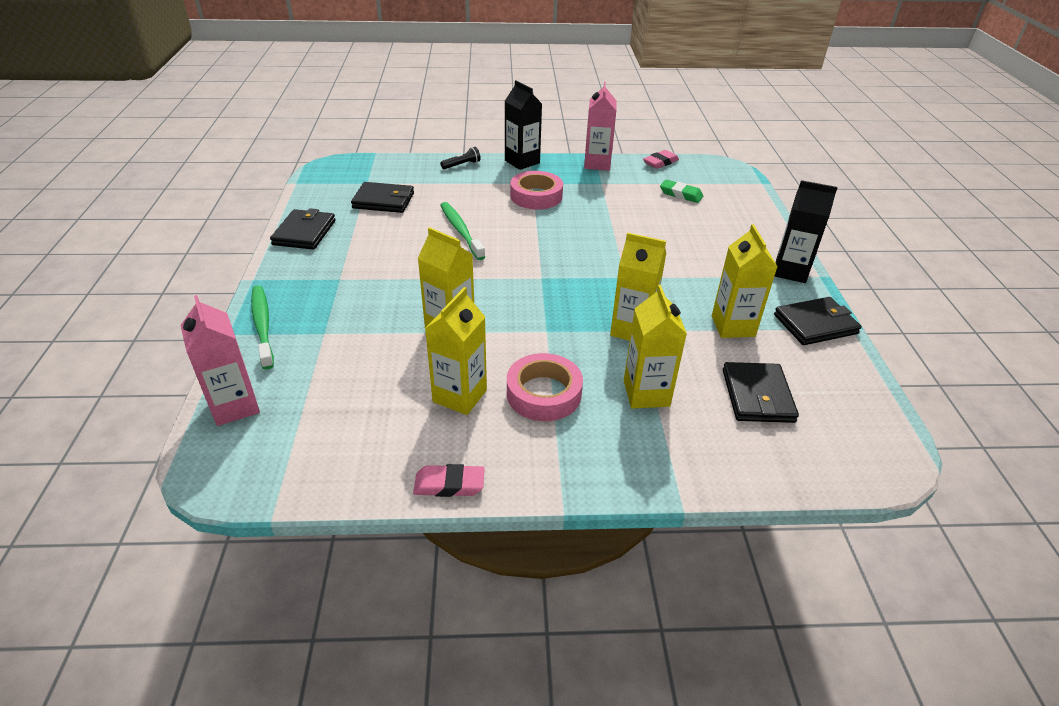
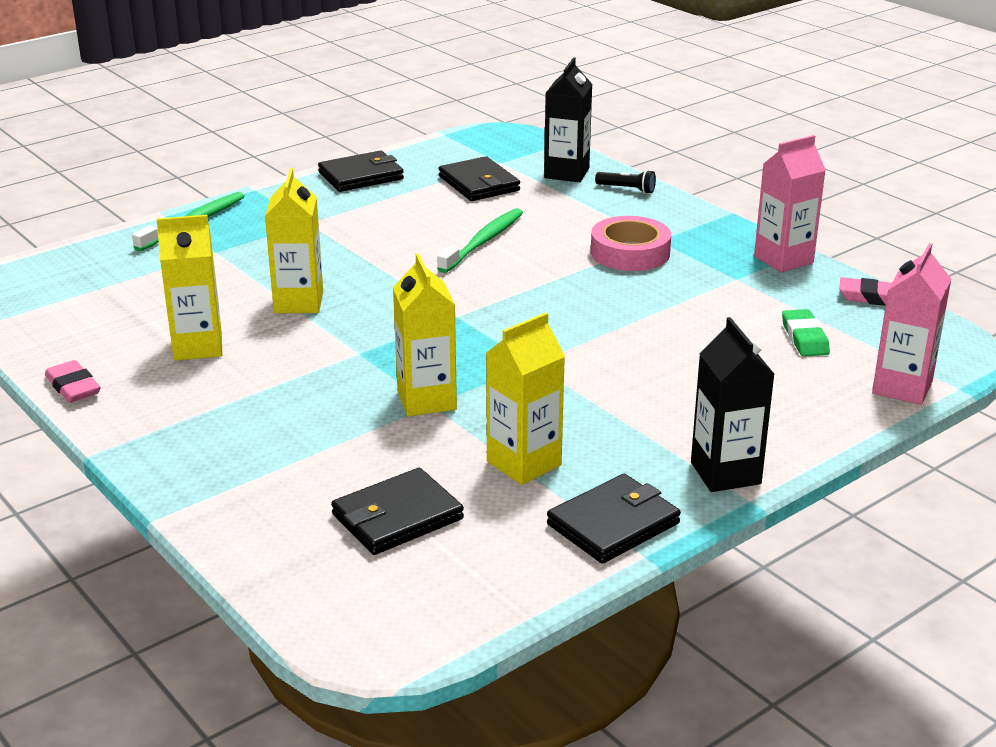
camera: 55 degrees right, 10 degrees down
pink carton [180,295,260,426] -> pink carton moved to [872,243,951,405]
black carton [505,80,542,170] -> black carton moved to [544,58,592,182]
pink tape [507,353,583,421] -> none
yellow carton [624,285,687,408] -> none
black wallet [774,297,861,345] -> black wallet turned 75 degrees counterclockwise [547,474,681,564]

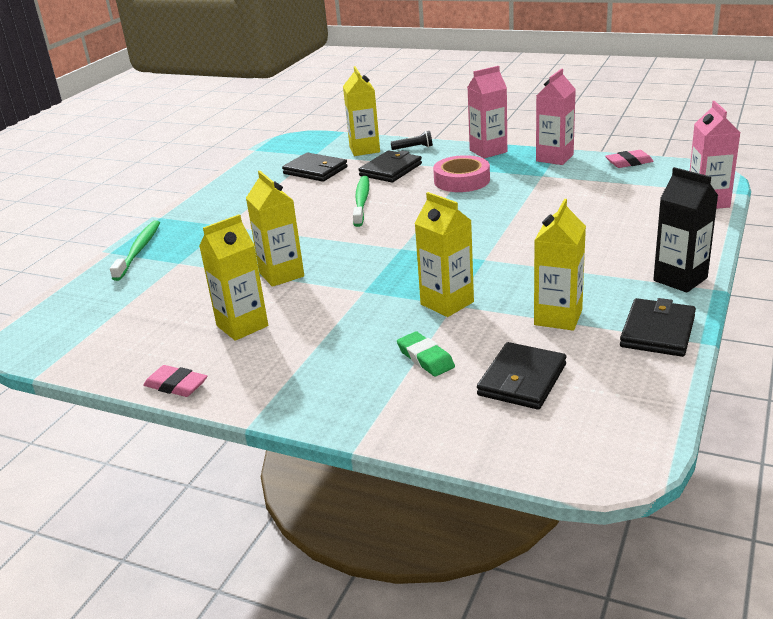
camera: 25 degrees left, 0 degrees up
black wallet [318,151,404,192] -> black wallet moved to [358,151,422,182]
black carton [544,58,592,182] -> yellow carton [343,66,380,156]
green eraser [782,309,830,357] -> green eraser moved to [397,331,455,377]
none -> pink carton [468,66,507,158]

